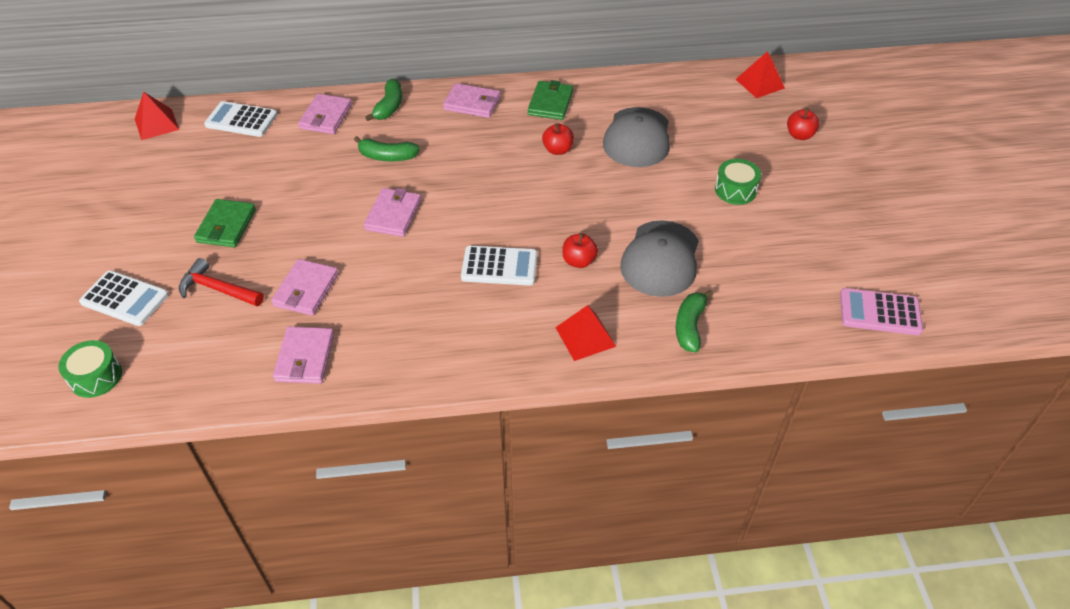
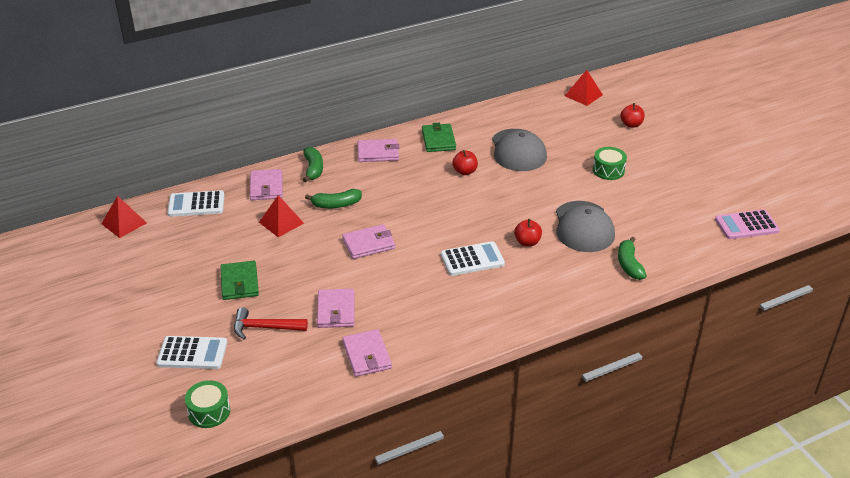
camera: 20 degrees left, 10 degrees down
pink wallet [364,188,421,237] -> pink wallet turned 75 degrees clockwise [342,224,395,259]
red pyramid [555,305,616,361] -> red pyramid moved to [259,195,304,237]

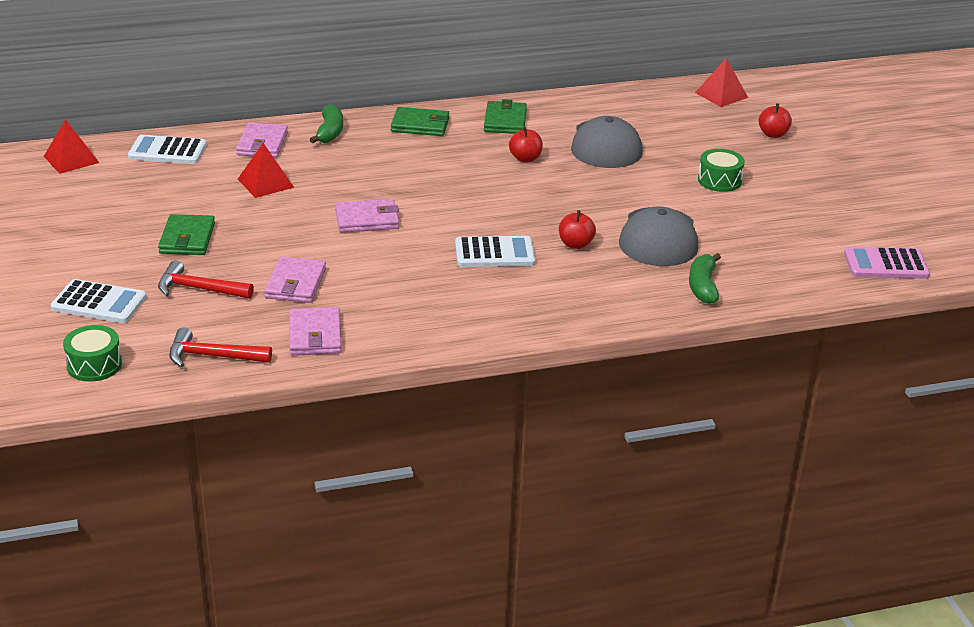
camera: 10 degrees right, 5 degrees down
green banana [305,189,362,208] -> none
pink wallet [358,139,399,162] -> green wallet [391,107,450,136]
none -> red hammer [169,327,272,368]

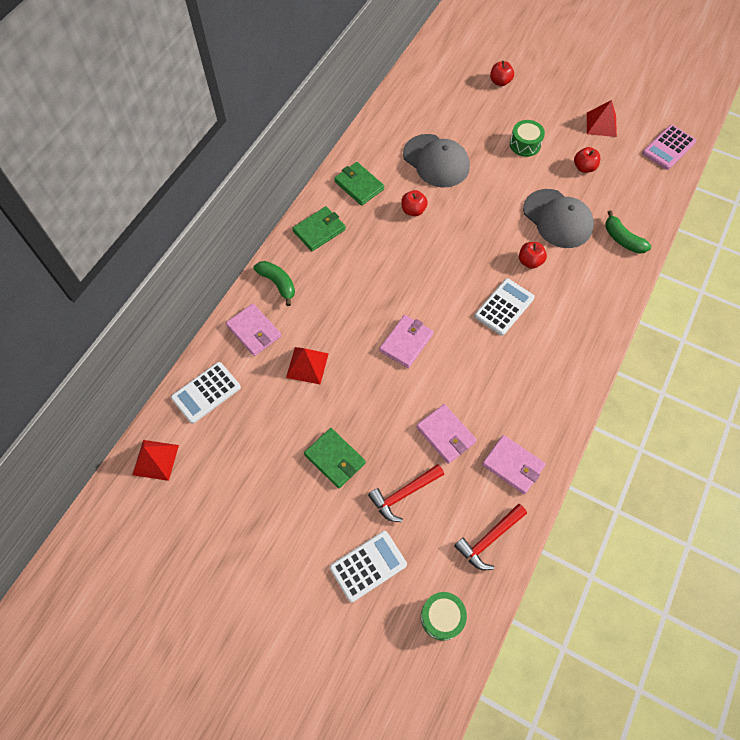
camera: 45 degrees left, 30 degrees up
red pyramid [695,58,748,107] -> red pyramid moved to [587,100,617,137]
none -> red apple [574,147,600,173]

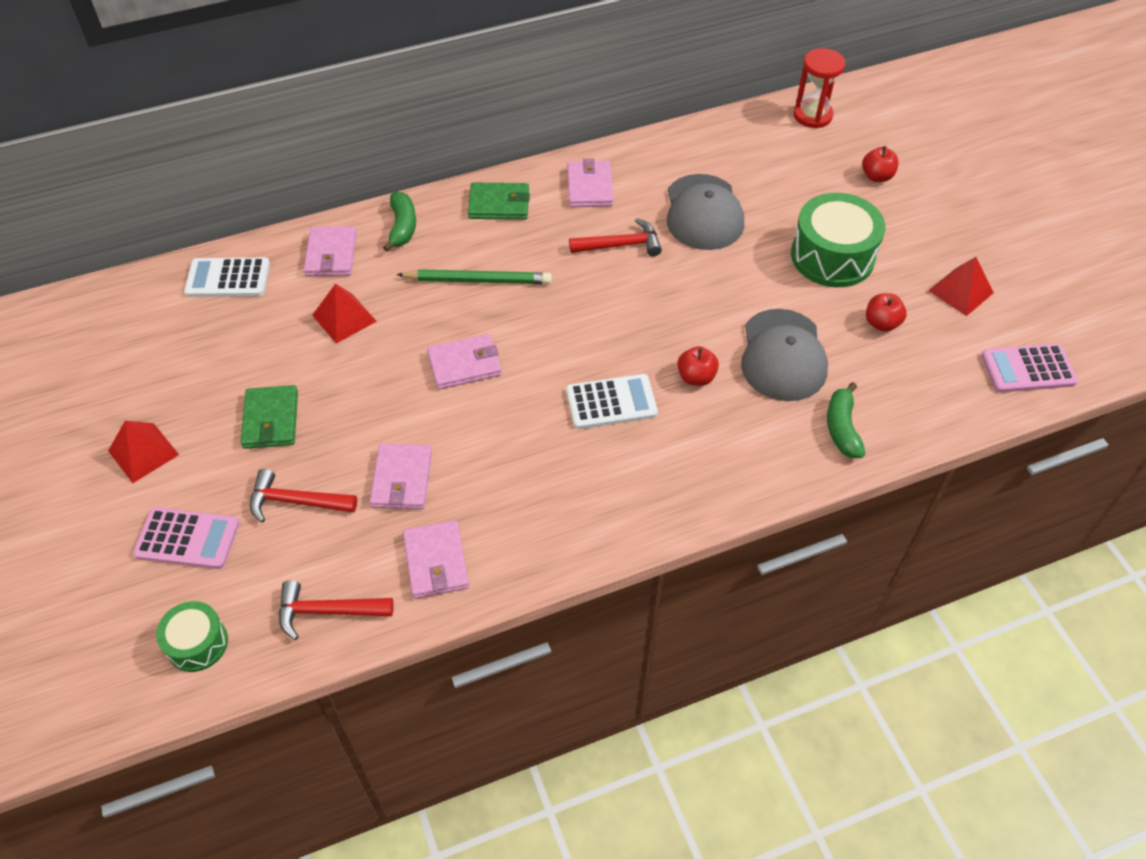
camera: 40 degrees right, 10 degrees down
red pyramid [132,440,179,481] -> red pyramid moved to [108,420,179,483]
white calculator [330,531,407,602] -> pink calculator [133,507,239,569]
green wallet [334,162,384,206] -> pink wallet [567,159,613,207]
red apple [401,190,428,216] -> red hammer [569,218,662,256]
green drum [510,120,545,157] -> green drum [791,193,886,287], size x1.77
none -> green pencil [396,269,552,284]
none -> red hourglass [793,48,846,128]

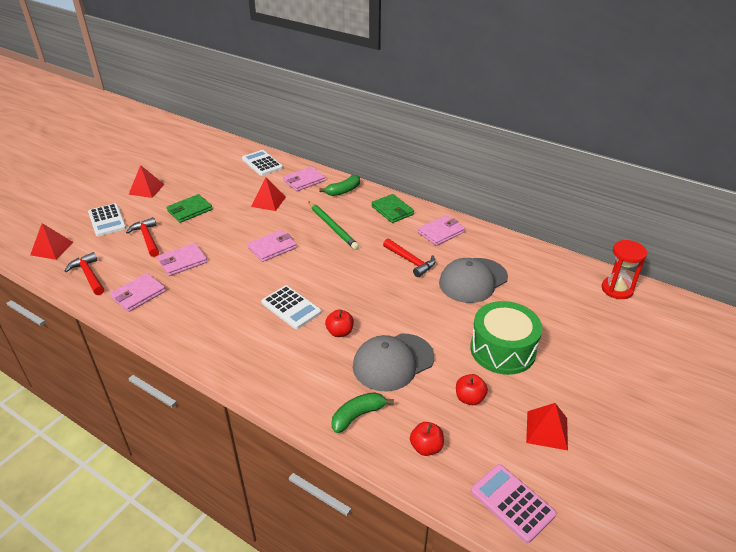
camera: 55 degrees right, 15 degrees down
pink calculator [133,507,239,569] -> white calculator [88,203,126,236]
green drum [156,601,228,672] -> red pyramid [30,223,74,260]
pink wallet [427,334,502,389] -> pink wallet turned 75 degrees counterclockwise [248,230,296,262]
red apple [862,146,899,182] -> red apple moved to [410,422,444,456]

